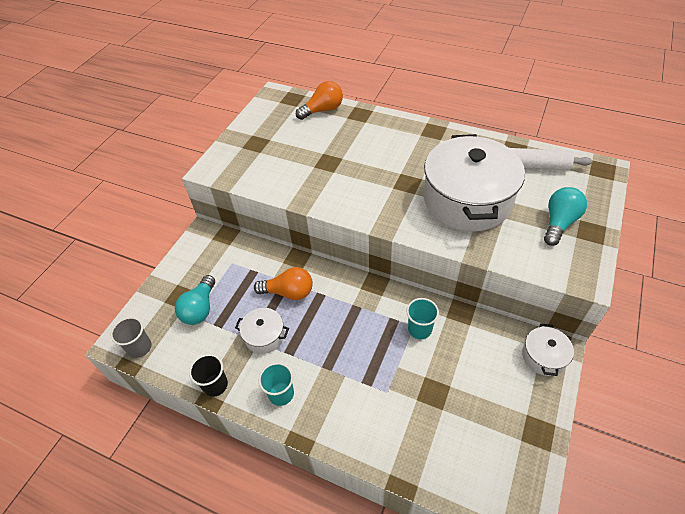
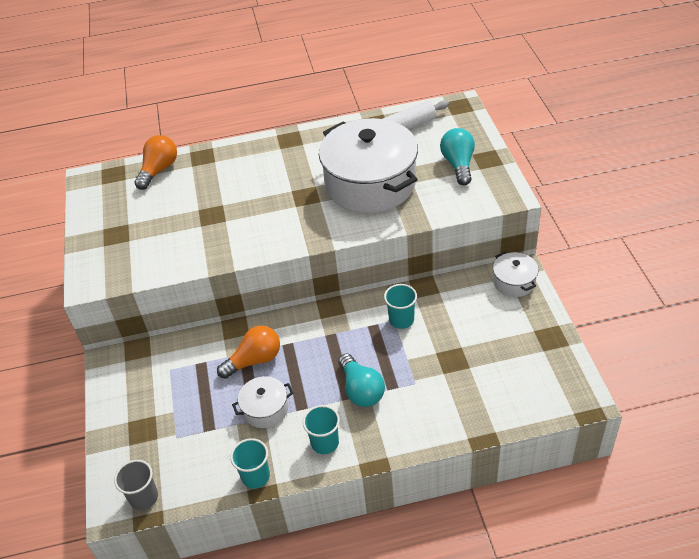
camera: 35 degrees left, 5 degrees down
turquoise light bulb [175,275,215,325] -> turquoise light bulb moved to [339,354,385,407]
black cup [189,354,228,397] -> turquoise cup [230,438,270,489]

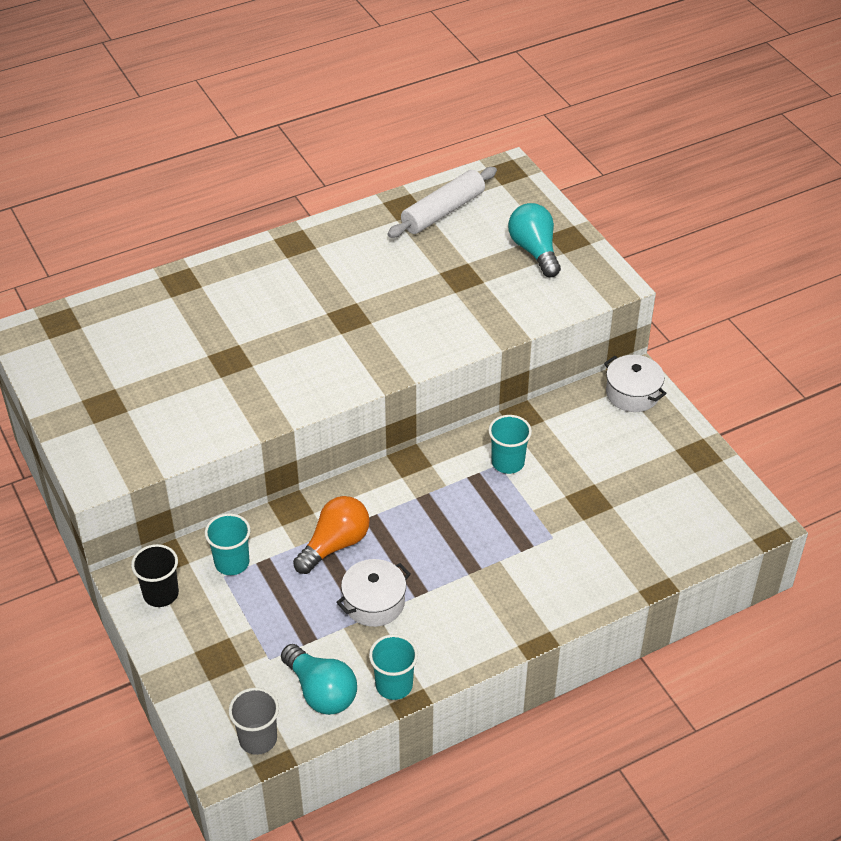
camera: 20 degrees left, 0 degrees up
orange light bulb [134,135,177,190] -> none
turquoise cup [303,405,340,454] -> turquoise cup moved to [205,513,251,575]
white pot [319,118,418,213] -> none
turquoise light bulb [339,354,385,407] -> turquoise light bulb moved to [281,644,357,715]
none -> black cup [131,544,179,607]

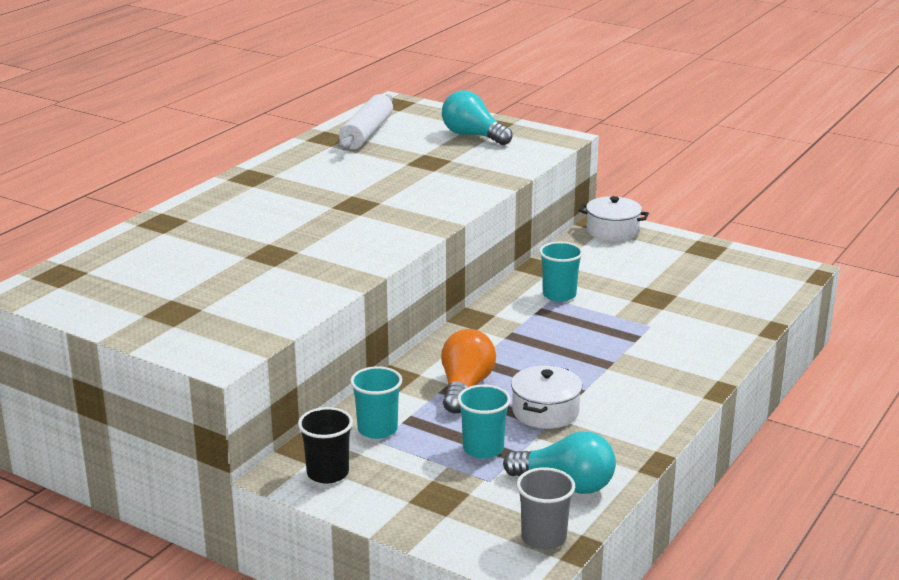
camera: 30 degrees left, 20 degrees down
turquoise cup [369,634,418,700] -> turquoise cup moved to [457,385,511,459]

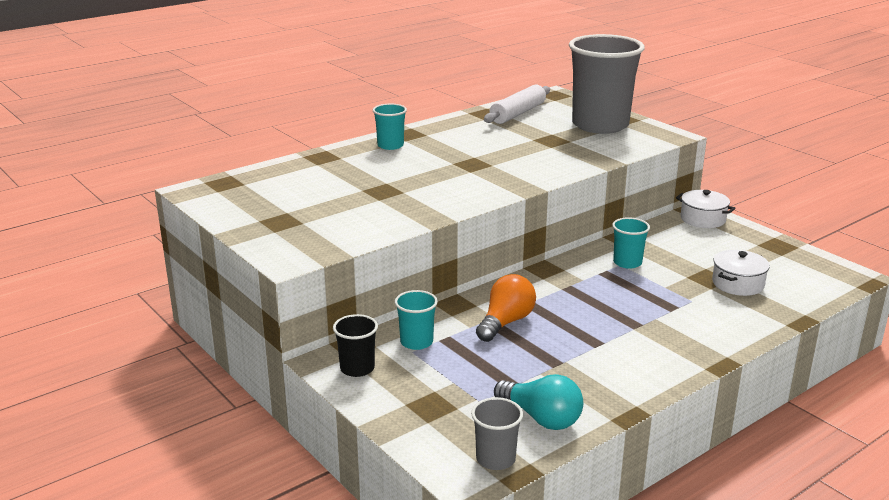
camera: 20 degrees right, 0 degrees up
turquoise light bulb [442,90,512,145] -> grey cup [569,34,645,134]
turquoise cup [457,385,511,459] -> turquoise cup moved to [373,104,407,150]
white pot [511,366,582,429] -> white pot moved to [712,250,770,296]

